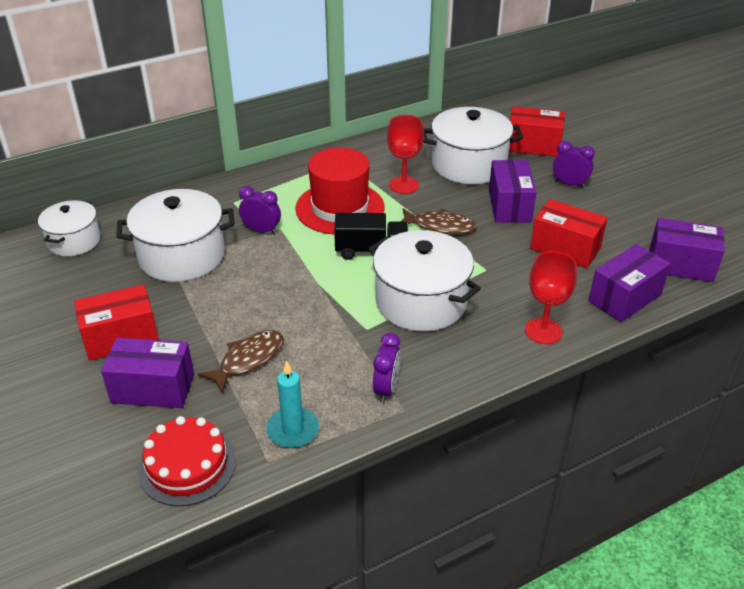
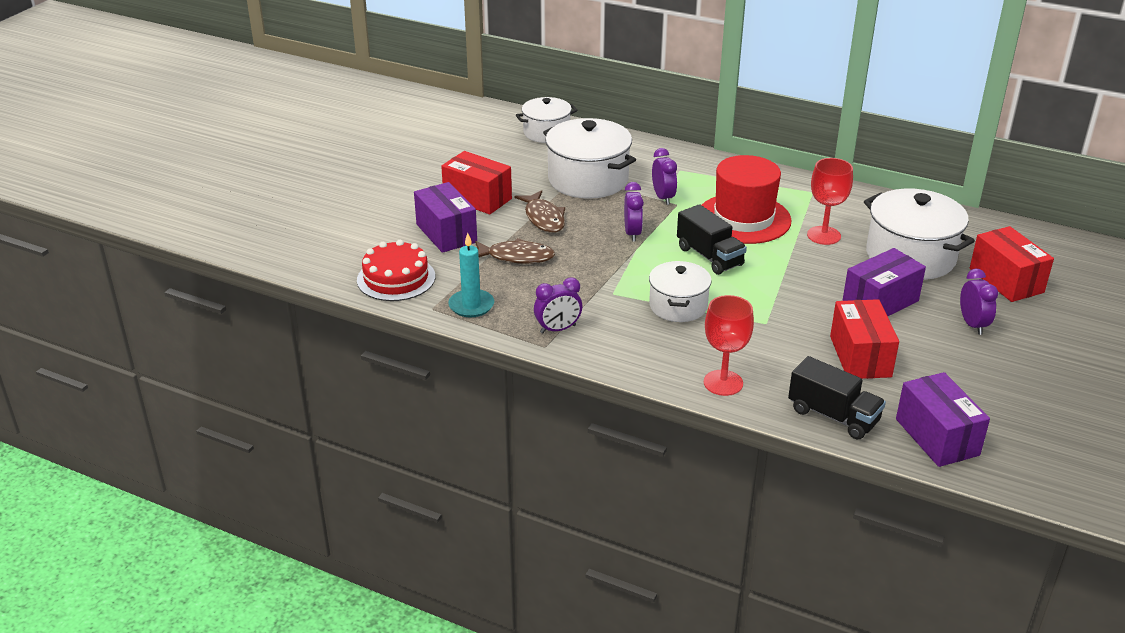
camera: 55 degrees right, 5 degrees down
white pot [368,230,481,332] -> white pot [649,261,712,322], size x0.62
brown fish [400,208,477,234] -> brown fish moved to [515,190,565,233]
purple box [588,244,671,322] -> black truck [788,356,886,439]
none -> purple clock [624,182,644,242]

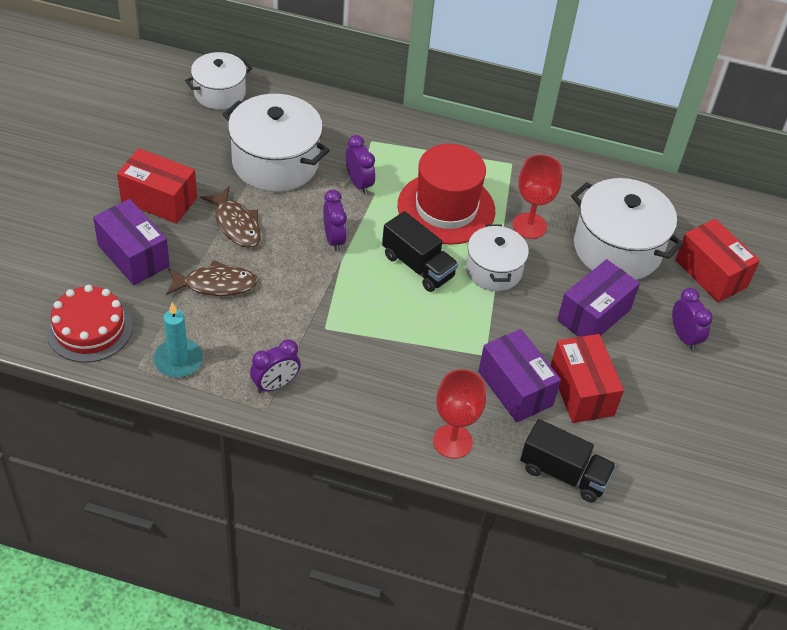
camera: 15 degrees left, 15 degrees up
white pot [649,261,712,322] -> white pot moved to [466,224,529,291]
purple box [896,372,990,467] -> purple box moved to [478,329,561,423]

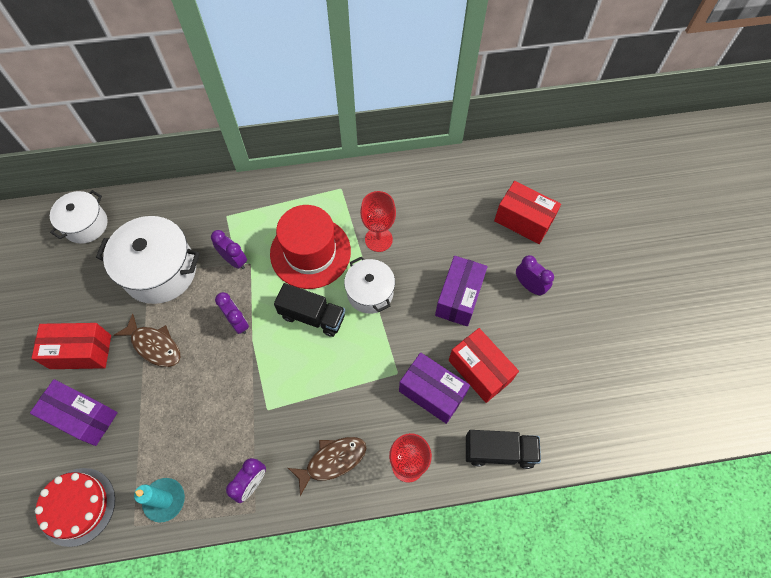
camera: 20 degrees left, 15 degrees up
brown fish [166,260,258,296] -> brown fish moved to [288,437,367,496]
white pot [571,178,684,280] -> none

